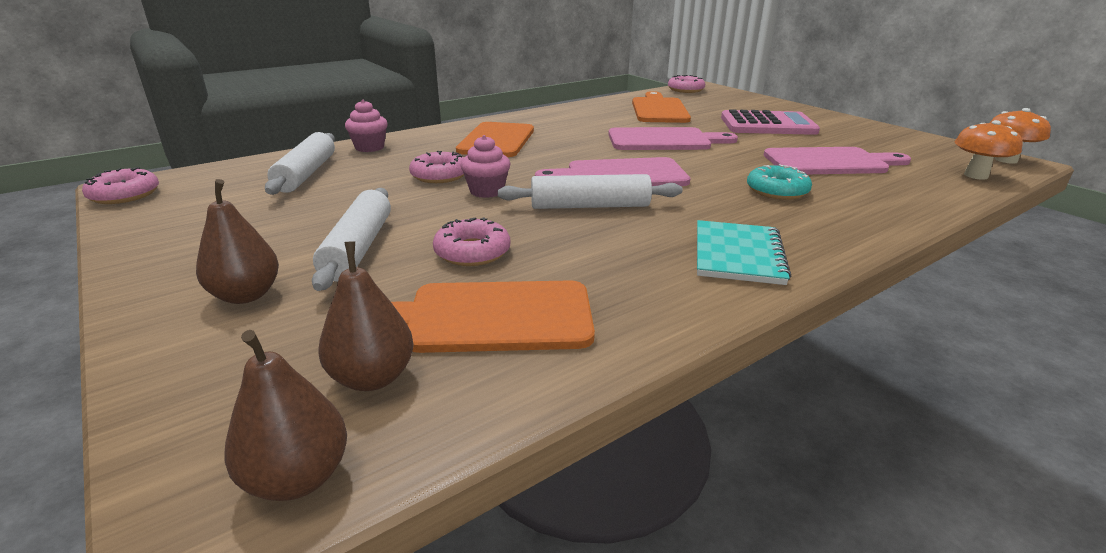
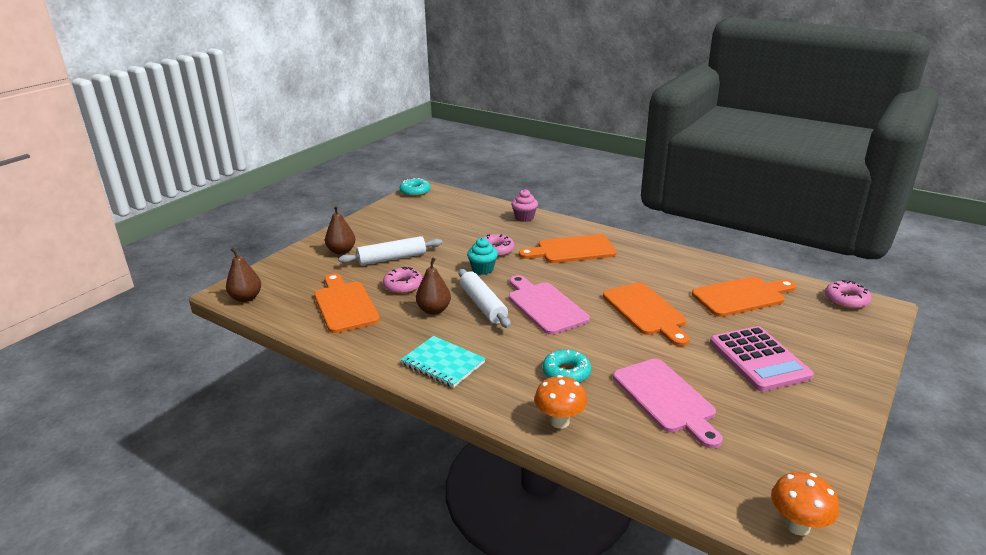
camera: 70 degrees right, 0 degrees up
pink donut [82,167,159,204] -> turquoise donut [400,178,431,196]
white rolling pin [265,132,335,195] -> none
brown pear [318,241,414,391] -> brown pear moved to [416,258,451,315]
pink cupcake [460,135,510,198] -> turquoise cupcake [467,238,498,275]
pink cutting board [608,127,738,150] -> orange cutting board [603,283,690,346]
turquoise notebook [697,220,791,285] -> turquoise notebook turned 45 degrees clockwise [401,336,485,388]
orange mushroom [955,120,1023,180] -> orange mushroom moved to [534,375,587,429]

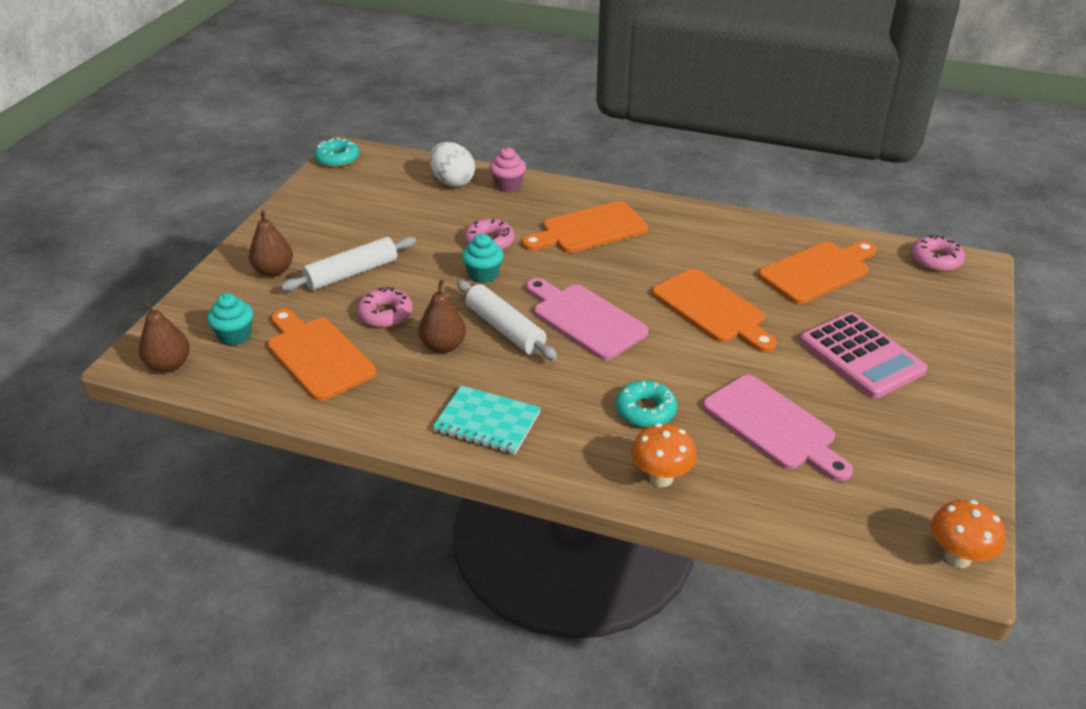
camera: 15 degrees left, 10 degrees up
none -> turquoise cupcake [207,293,253,346]
none -> white egg [430,142,475,187]

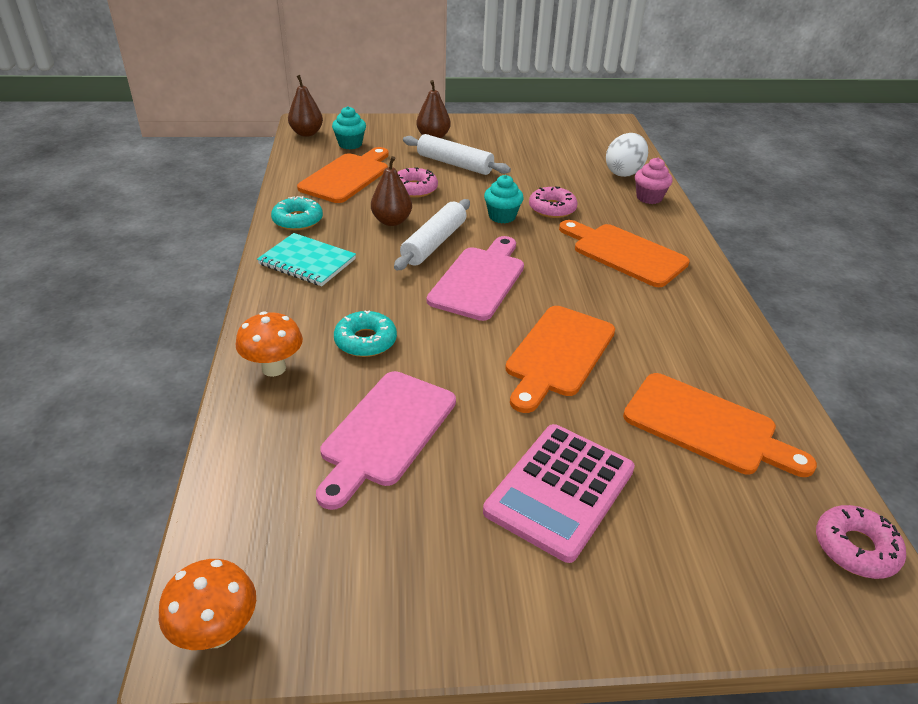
camera: 65 degrees right, 0 degrees up
turquoise donut [314,138,359,167] -> turquoise donut moved to [271,196,323,230]
turquoise notebook [432,385,541,455] -> turquoise notebook turned 60 degrees counterclockwise [257,233,356,286]

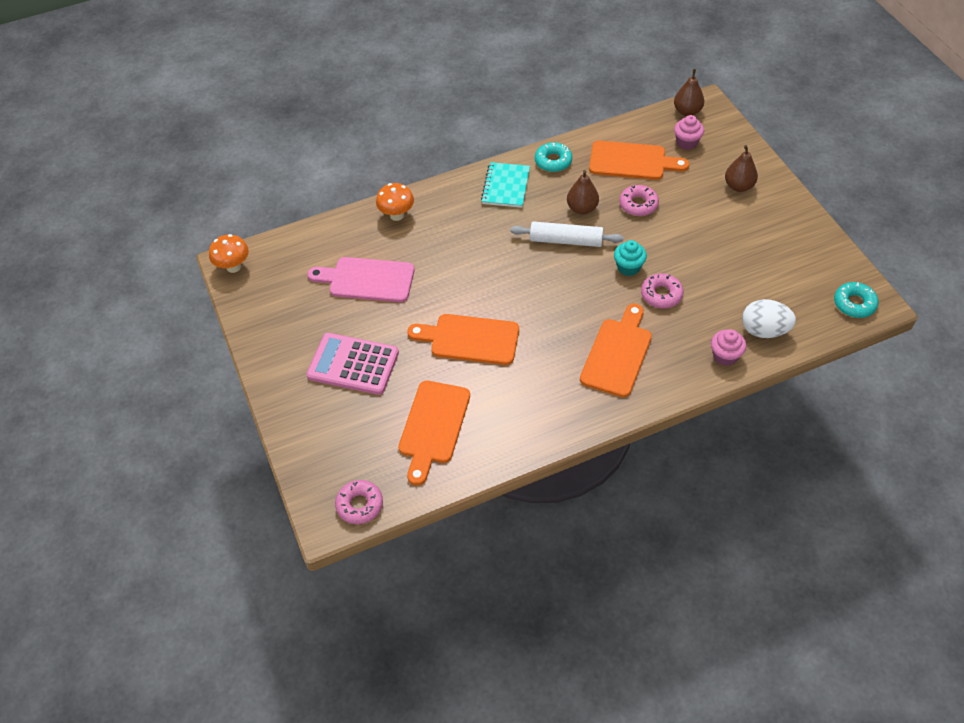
camera: 75 degrees right, 15 degrees up
turquoise cupcake [332,106,366,150] -> pink cupcake [674,115,704,150]
turquoise donut [334,310,397,357] -> turquoise donut moved to [834,282,879,318]
white rolling pin [403,134,511,175] -> none
pink cutting board [427,236,524,321] -> none

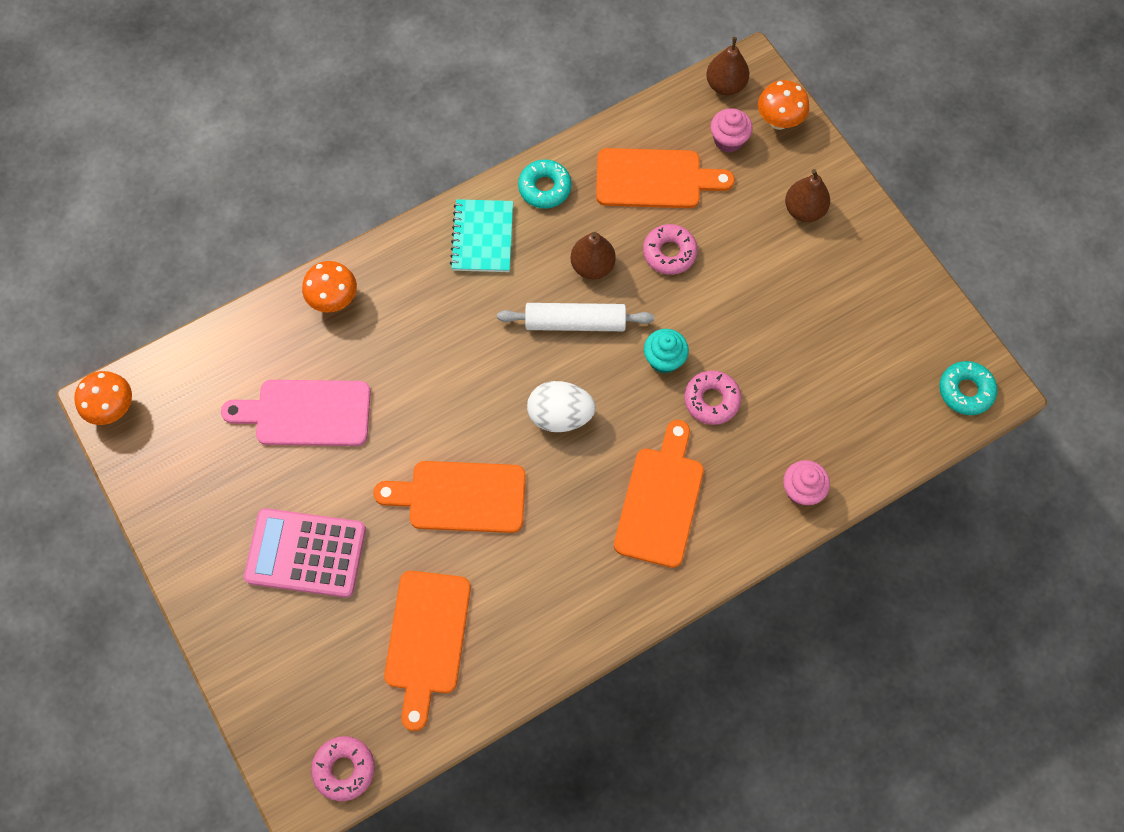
camera: 10 degrees left, 15 degrees up
white egg [742,299,796,338] -> white egg moved to [527,381,596,432]
none -> orange mushroom [758,80,809,130]

